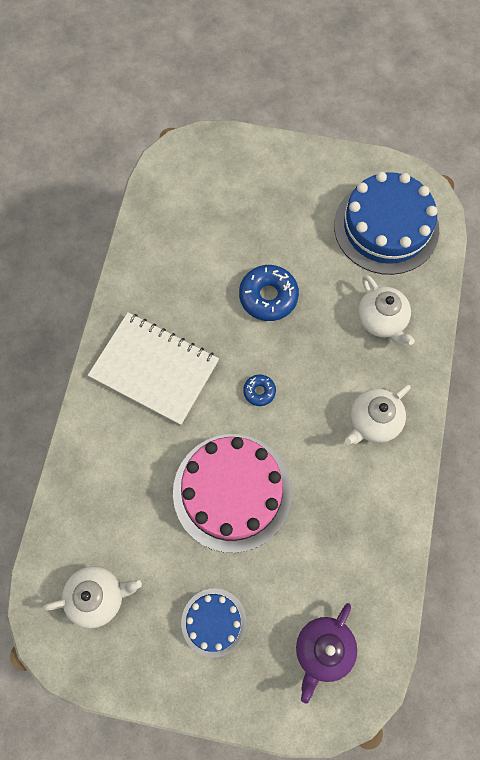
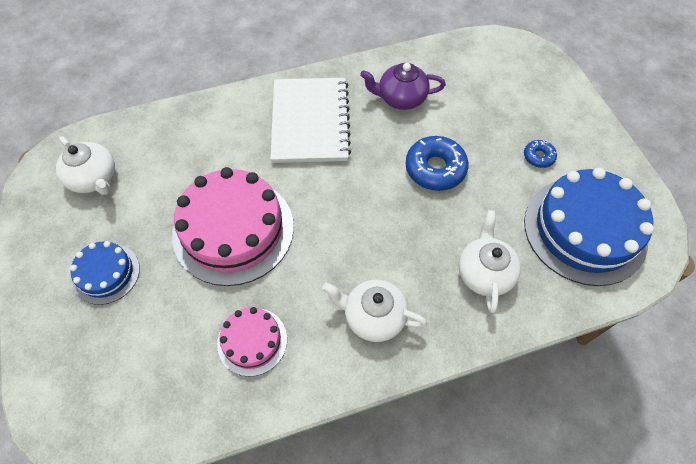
camera: 60 degrees right, 10 degrees down
blue donut [243,375,276,406] -> blue donut moved to [524,140,557,168]
purple teapot [296,603,357,704] -> purple teapot moved to [360,63,446,110]
white teapot [358,275,415,346] -> white teapot turned 150 degrees clockwise [459,210,521,313]
none -> pink cake [217,307,287,376]

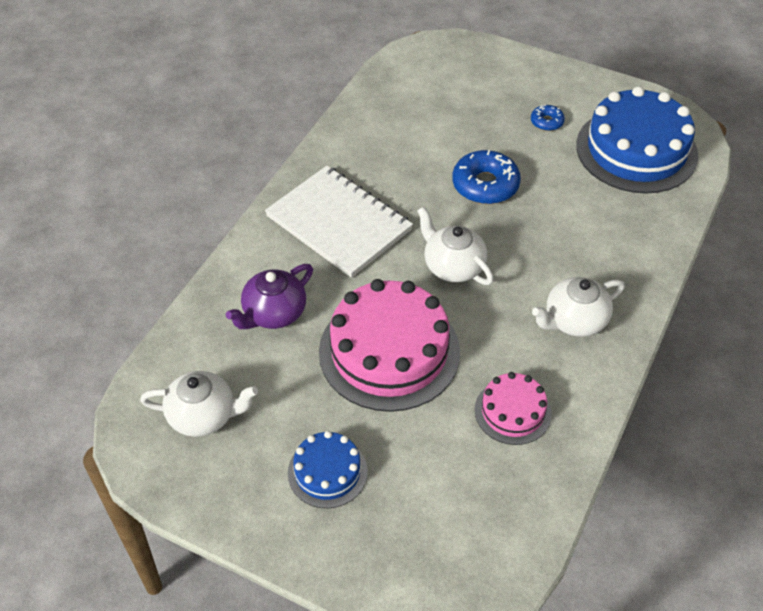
camera: 45 degrees left, 10 degrees down
purple teapot [360,63,446,110] -> purple teapot moved to [226,264,313,329]
white teapot [459,210,521,313] -> white teapot moved to [417,206,494,285]

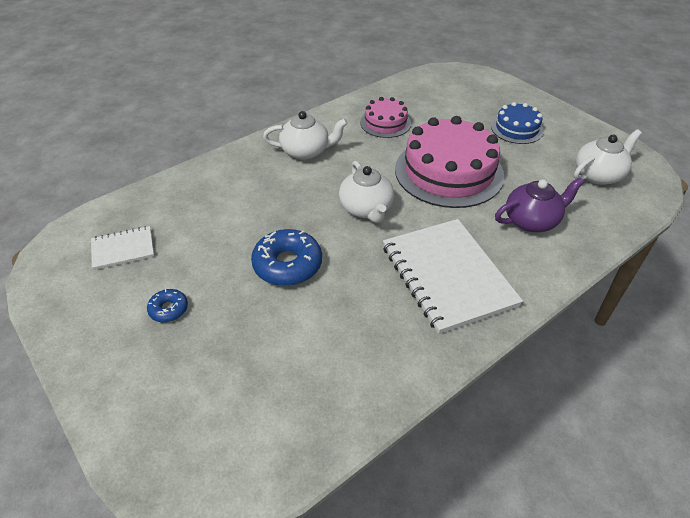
camera: 155 degrees left, 5 degrees down
white teapot [140,371,258,437] -> white teapot turned 120 degrees clockwise [574,129,642,185]
blue cake [576,86,698,194] -> white notebook [91,226,154,270]

